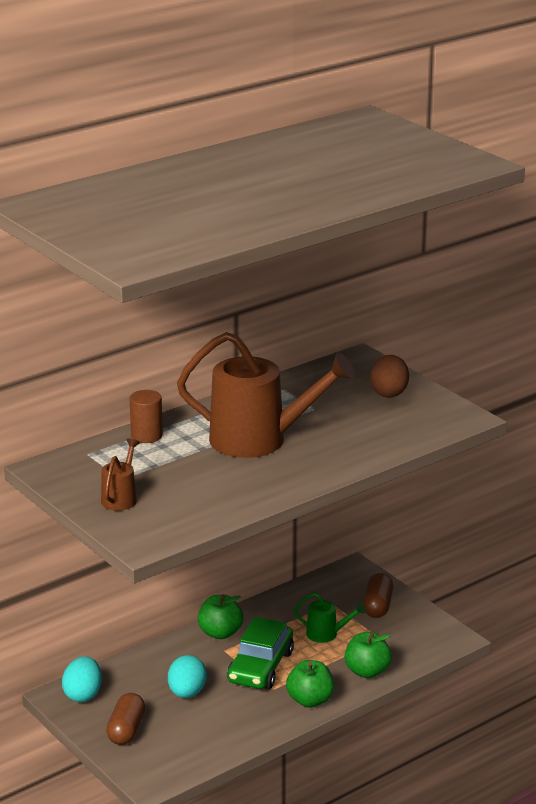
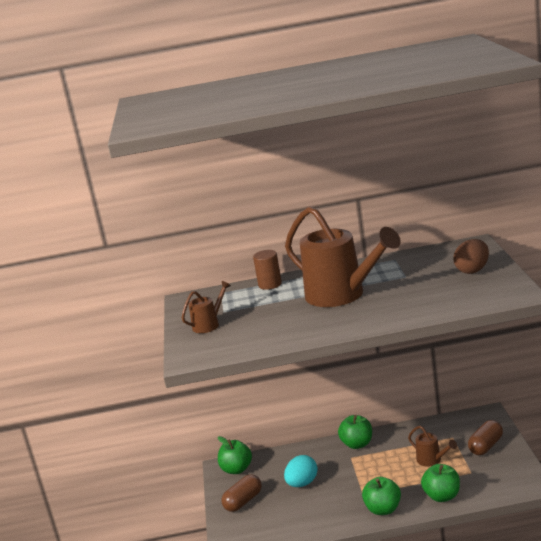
camera: 35 degrees right, 5 degrees down
turquoise egg [62,656,102,702] -> green apple [218,436,252,474]
green car [227,617,294,689] -> none
green watering can [294,593,366,643] -> brown watering can [408,426,457,467]

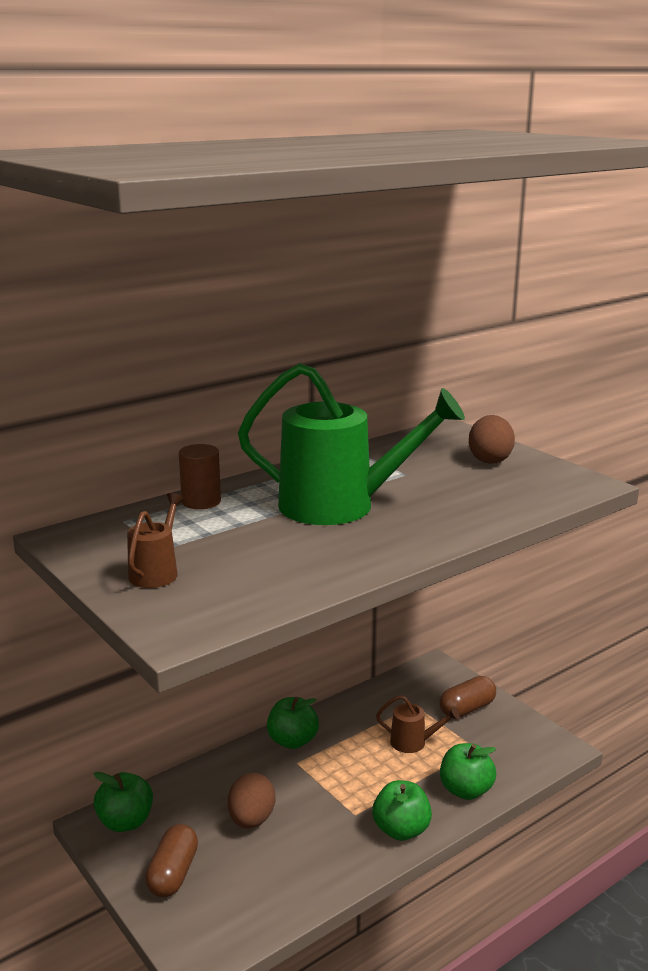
camera: 35 degrees left, 0 degrees up
turquoise egg [284,455,318,487] -> brown egg [228,773,275,828]
brown watering can [285,206,401,307] -> green watering can [238,363,465,525]
brown capsule [468,420,503,455] -> brown capsule turned 45 degrees clockwise [440,676,496,717]

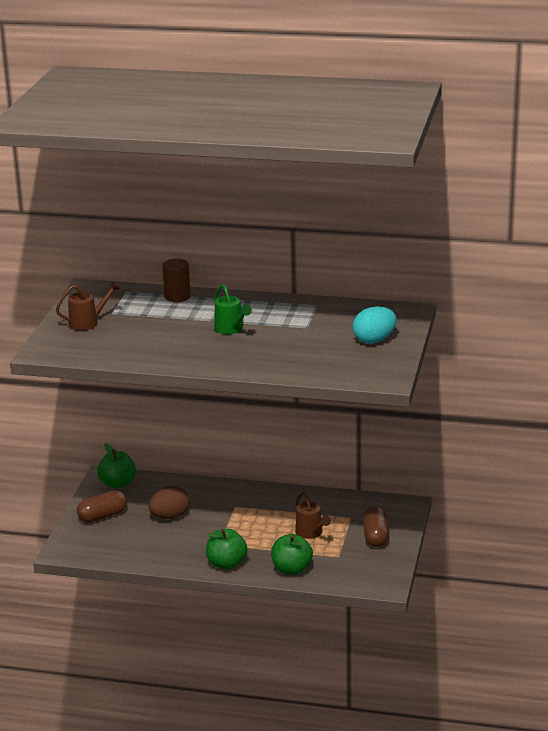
camera: 50 degrees right, 5 degrees up
green watering can [238,363,465,525] -> green watering can [214,284,252,334], size x0.45
green apple [267,697,319,749] -> none
brown capsule [440,676,496,717] -> brown capsule turned 75 degrees clockwise [363,506,389,547]
brown egg [469,415,515,464] -> turquoise egg [352,307,397,344]

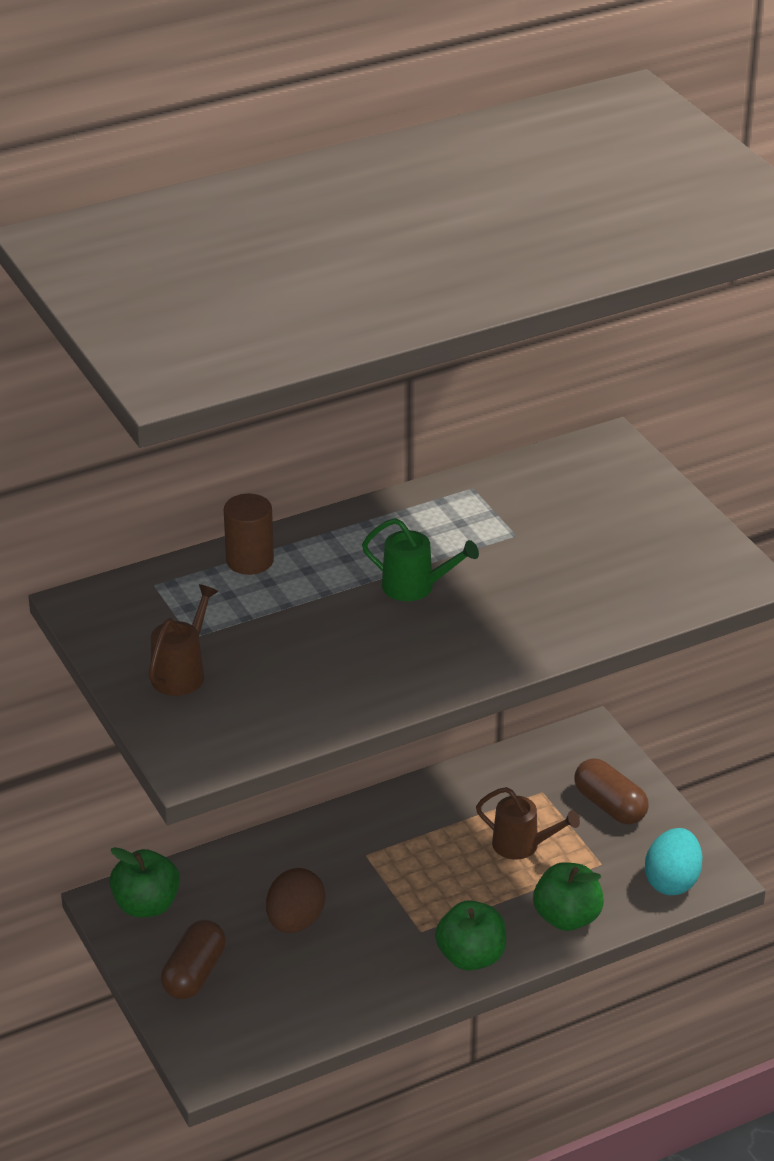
camera: 40 degrees left, 10 degrees up
turquoise egg [352,307,397,344] -> turquoise egg moved to [645,828,702,895]

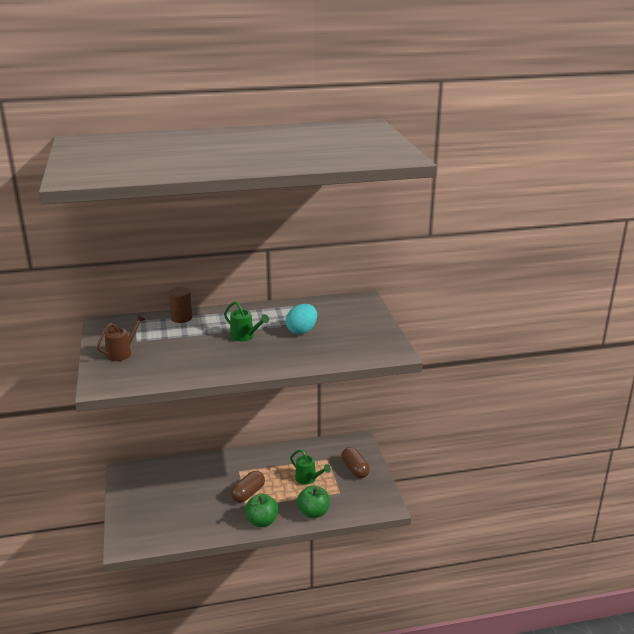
camera: 15 degrees right, 10 degrees down
green apple [109,847,180,917] -> none
brown capsule [161,920,226,999] -> brown capsule moved to [231,471,265,503]
brown egg [266,868,326,933] -> none
brown watering can [476,787,580,860] -> green watering can [290,449,331,485]
turquoise egg [645,828,702,895] -> turquoise egg moved to [286,304,317,334]

